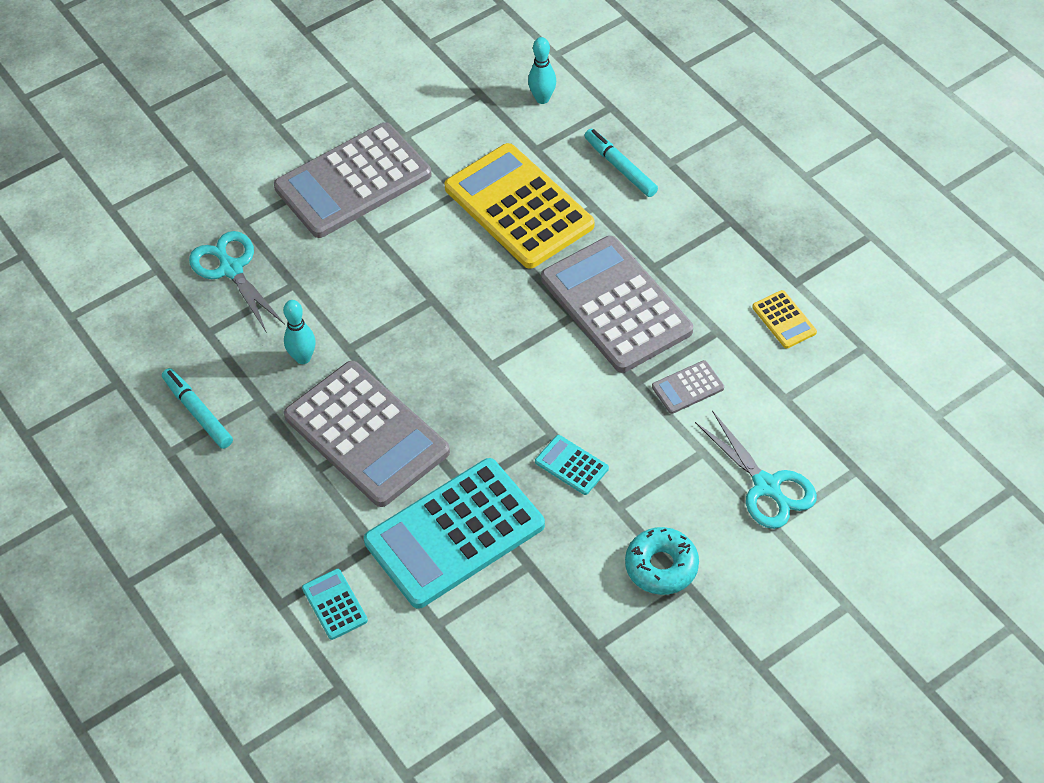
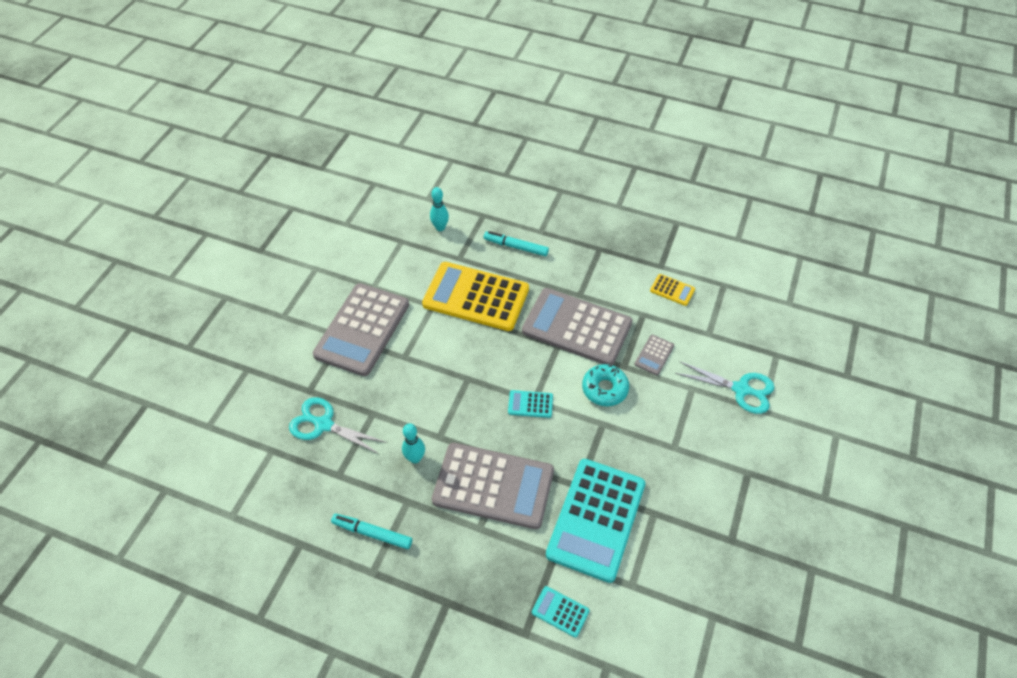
camera: 35 degrees left, 0 degrees up
turquoise calculator [535,435,609,495] -> turquoise calculator moved to [508,390,553,418]
turquoise donut [625,527,699,595] -> turquoise donut moved to [582,364,629,406]

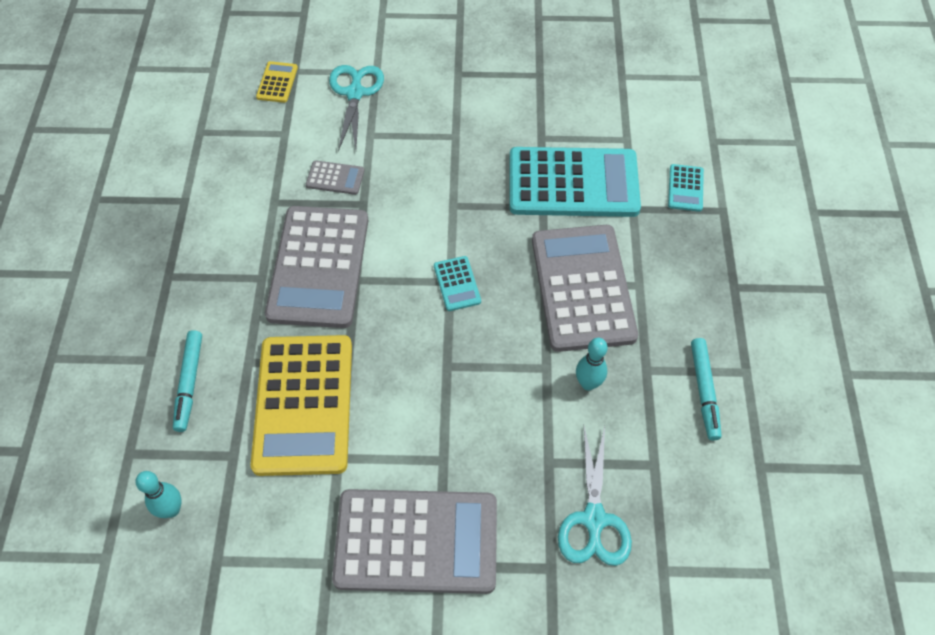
camera: 110 degrees left, 5 degrees up
turquoise donut [582,364,629,406] -> none
yellow calculator [650,274,695,306] -> yellow calculator moved to [256,61,298,103]

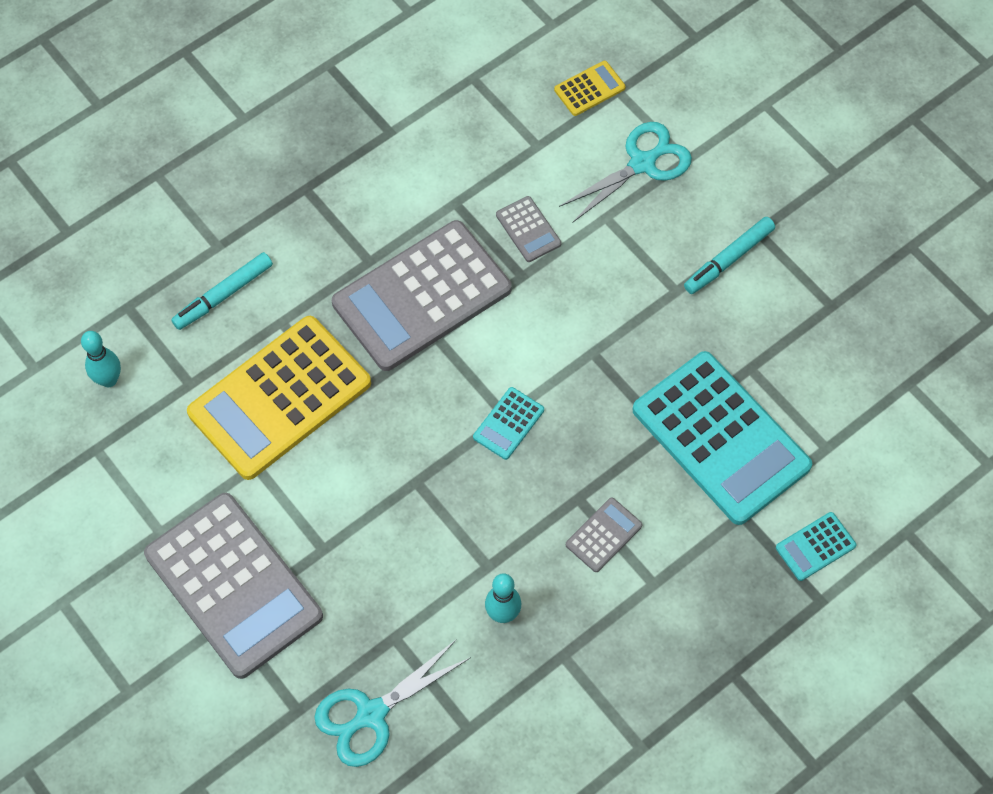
camera: 50 degrees right, 5 degrees up
grey calculator [532,225,638,352] -> grey calculator [566,498,642,572], size x0.42
turquoise marker [691,338,722,441] -> turquoise marker moved to [684,217,775,294]

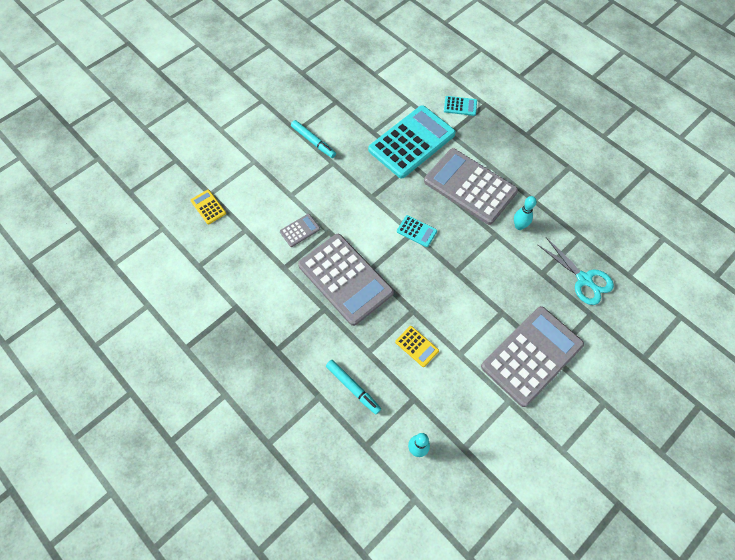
camera: 95 degrees left, 0 degrees up
yellow calculator [187,316,371,480] -> yellow calculator [395,326,439,367], size x0.42
turquoise scissors [559,122,692,223] -> none
grey calculator [566,498,642,572] -> grey calculator [424,148,518,225], size x2.39
turquoise calculator [776,512,857,581] -> turquoise calculator turned 45 degrees counterclockwise [444,96,477,116]

